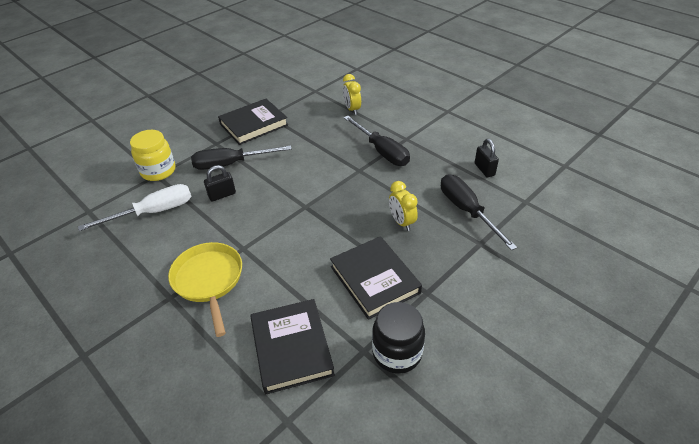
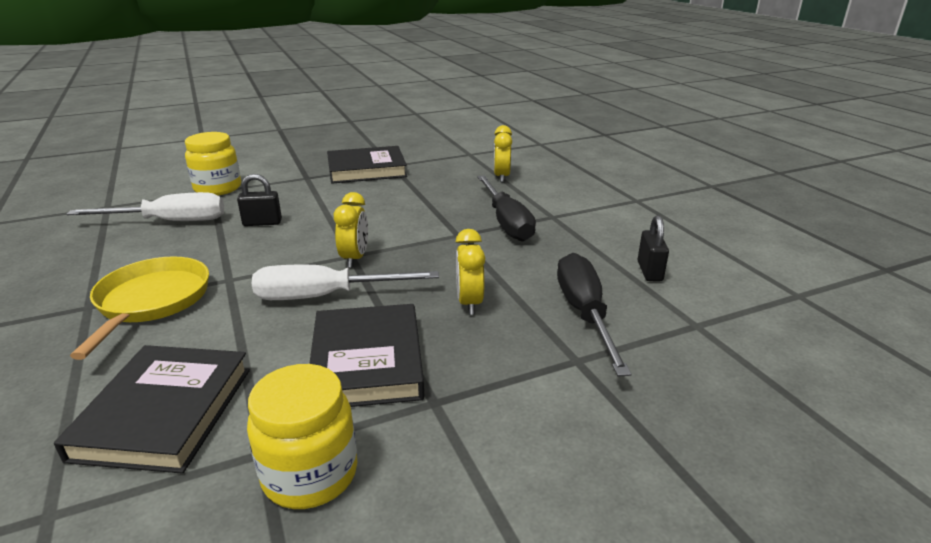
camera: 20 degrees right, 15 degrees down
black screwdriver [191,145,292,170] -> none
black jar [372,302,425,374] -> yellow jar [247,364,357,509]
none -> white screwdriver [252,265,439,300]
none -> yellow clock [334,192,368,268]

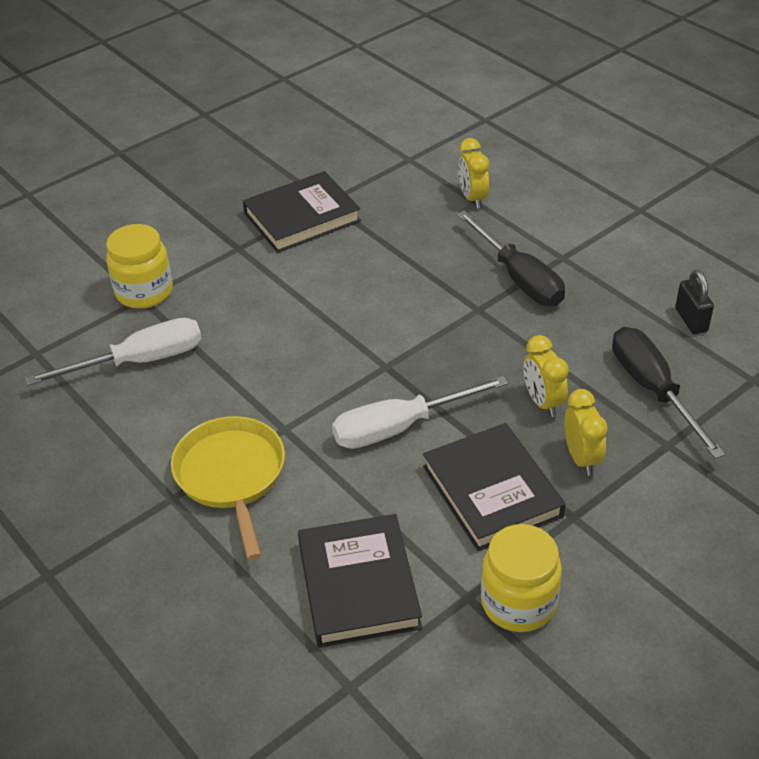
camera: 15 degrees left, 15 degrees up
black padlock [237,174,282,226] -> none
yellow clock [334,192,368,268] -> yellow clock moved to [564,389,608,476]

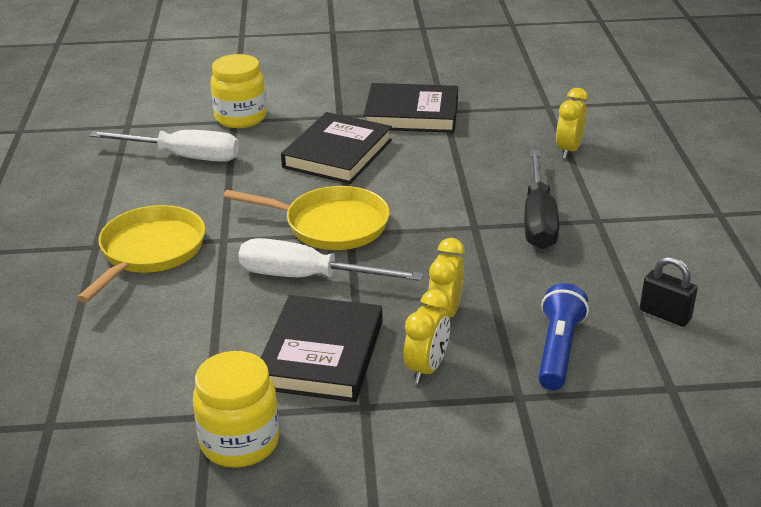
camera: 35 degrees right, 10 degrees down
black book [298,514,422,648] -> black book moved to [281,112,392,184]
black screwdriver [612,327,725,459] -> blue flashlight [538,283,589,390]
black padlock [675,270,714,334] -> black padlock turned 75 degrees counterclockwise [640,256,698,327]
none -> yellow pan [223,186,390,250]

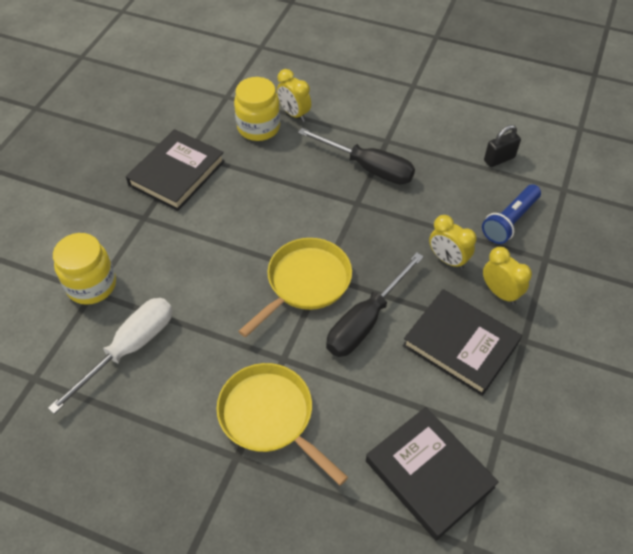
camera: 65 degrees left, 20 degrees up
yellow jar [193,351,280,468] -> yellow jar moved to [234,77,280,141]
white screwdriver [238,238,423,281] -> black screwdriver [326,252,424,357]
black book [281,112,392,184] -> black book moved to [366,407,499,541]
blue flashlight [538,283,589,390] -> blue flashlight turned 90 degrees counterclockwise [482,184,541,244]

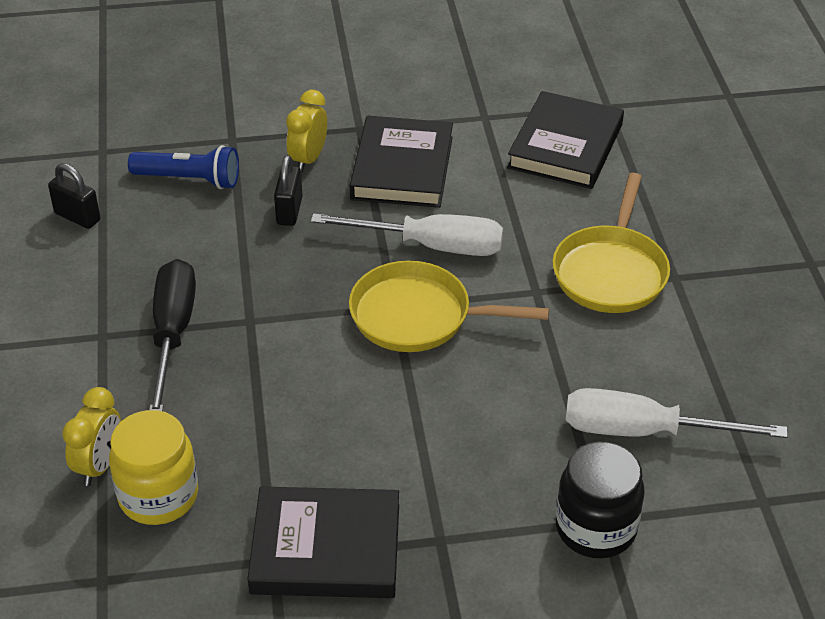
camera: 120 degrees left, 10 degrees down
yellow jar [53,233,116,305] -> black jar [556,442,645,558]
black screwdriver [326,252,424,357] -> white screwdriver [311,213,503,256]
yellow clock [429,215,477,270] -> black padlock [274,155,303,226]

